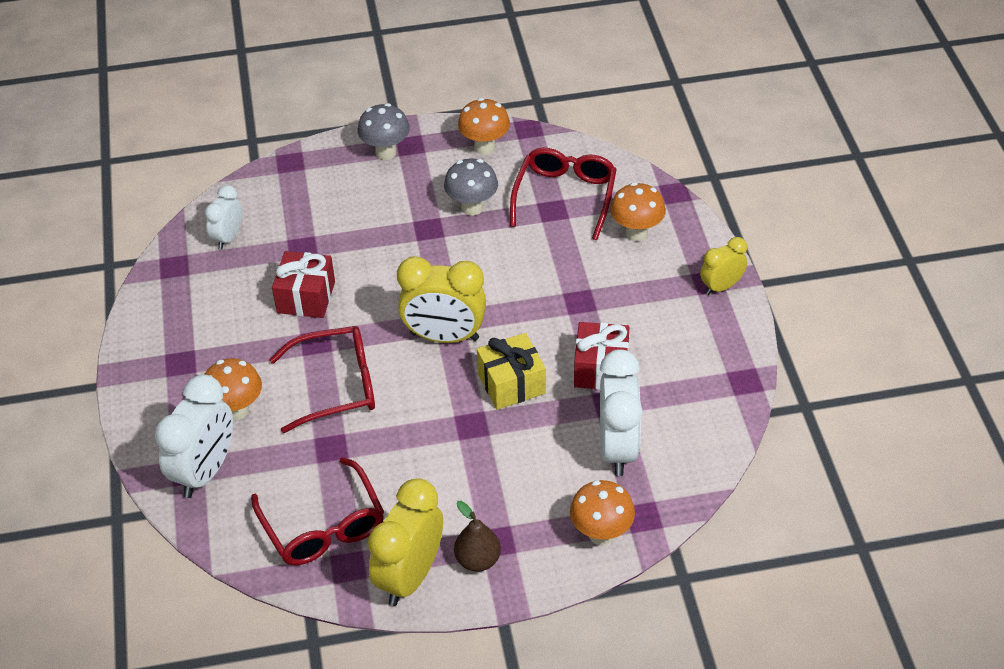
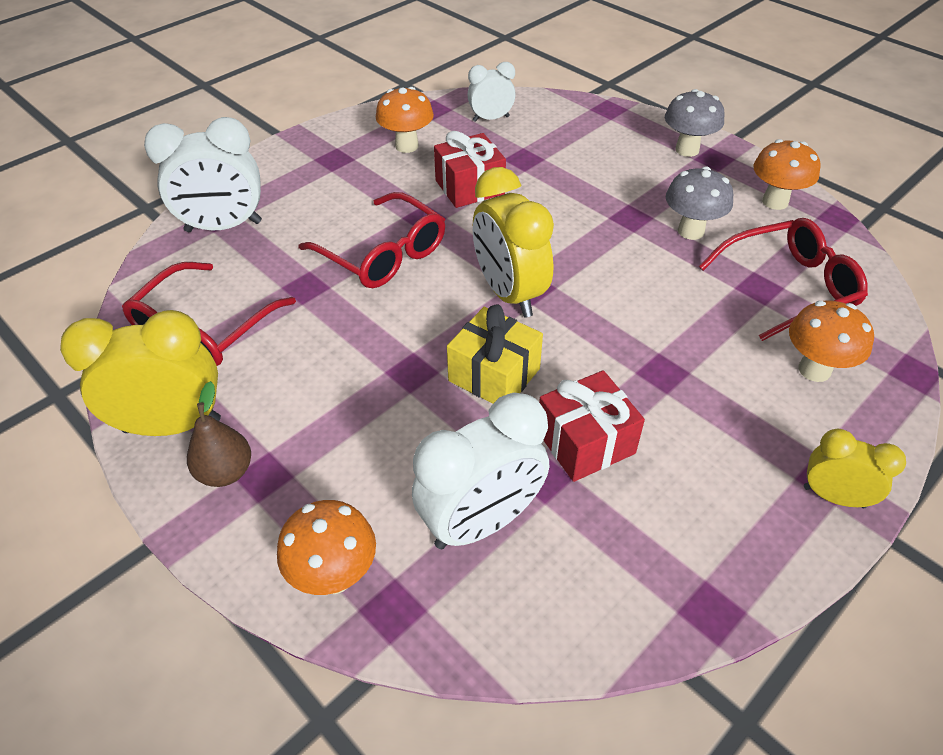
camera: 55 degrees right, 0 degrees up
orange mushroom [204,358,262,420] -> orange mushroom moved to [376,87,434,153]

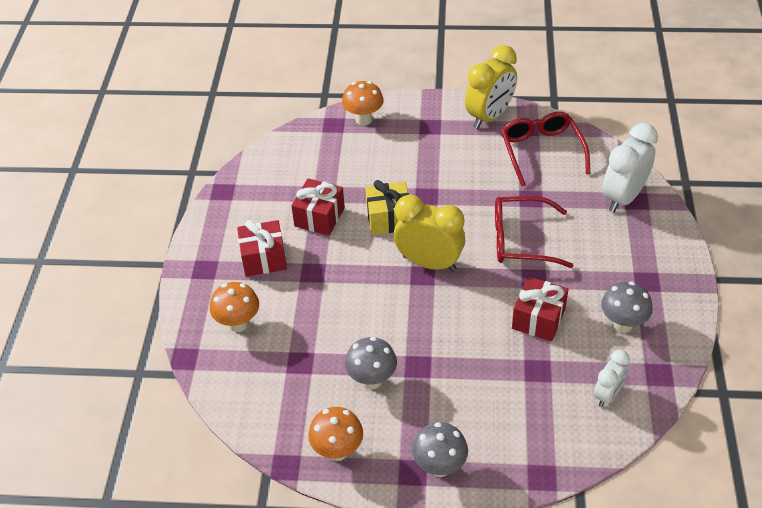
camera: 140 degrees right, 0 degrees up
brown pear [187,381,251,487] -> none
orange mushroom [376,87,434,153] -> grey mushroom [601,281,653,333]
white clock [412,393,549,549] -> none
red glasses [699,218,868,341] -> none
yellow clock [804,429,906,508] -> none
none -> red gift [237,220,287,277]

